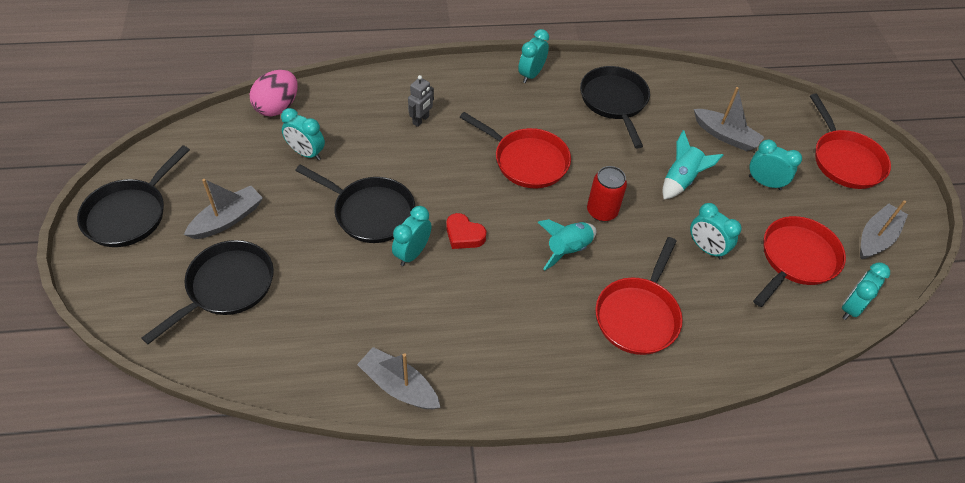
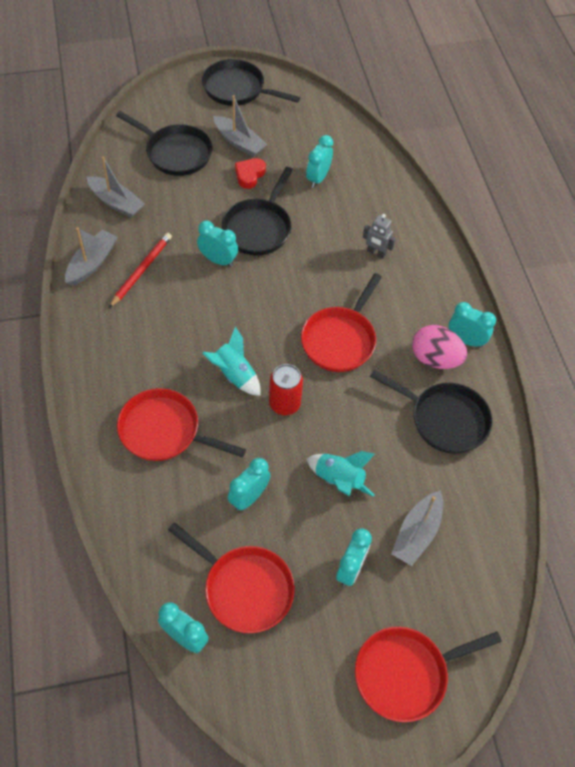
camera: 85 degrees right, 5 degrees up
pink egg [250,70,298,117] -> pink egg moved to [412,325,467,369]
red heart [446,213,486,249] -> red heart moved to [235,158,266,189]
black pan [580,66,650,148] -> black pan turned 45 degrees clockwise [370,370,493,454]
grey boat [860,200,908,259] -> grey boat moved to [87,156,145,218]
none -> red pencil [109,233,172,308]

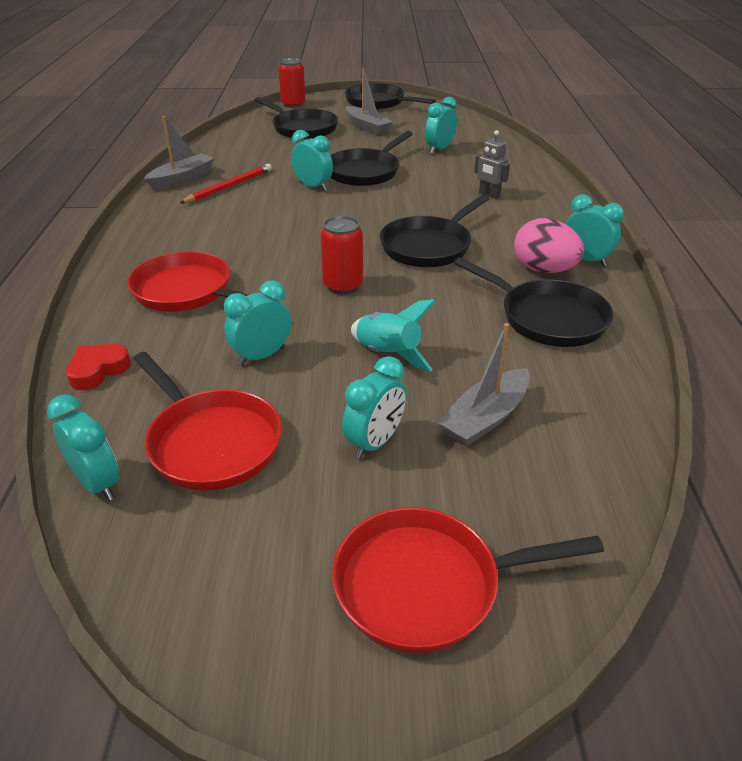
camera: 15 degrees right, 20 degrees down
grey boat [87,156,145,218] -> none
turquoise rocket [203,327,260,396] -> none
red heart [235,158,266,189] -> red heart moved to [66,344,131,390]
red pan [301,273,382,372] -> black pan [380,195,489,267]
none -> red can [278,58,306,108]

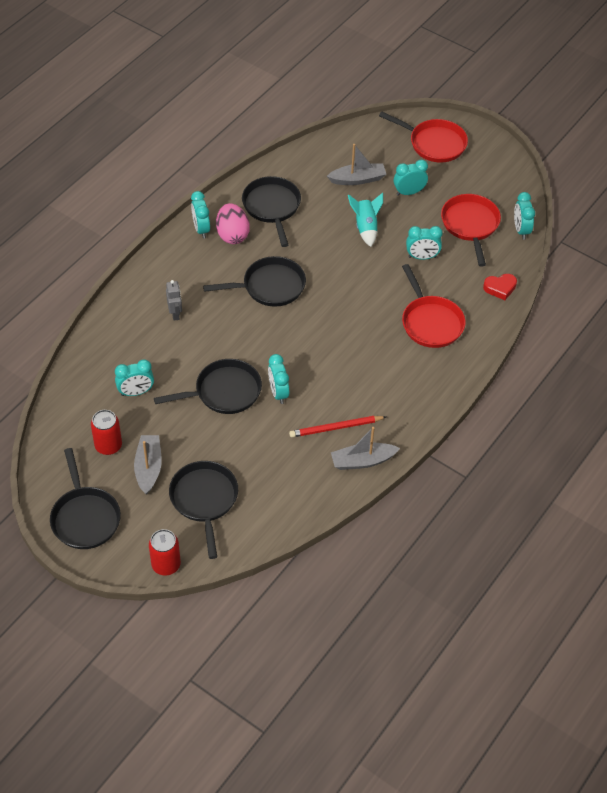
camera: 145 degrees left, 15 degrees up
red can [320,216,363,294] -> red can moved to [91,410,122,455]

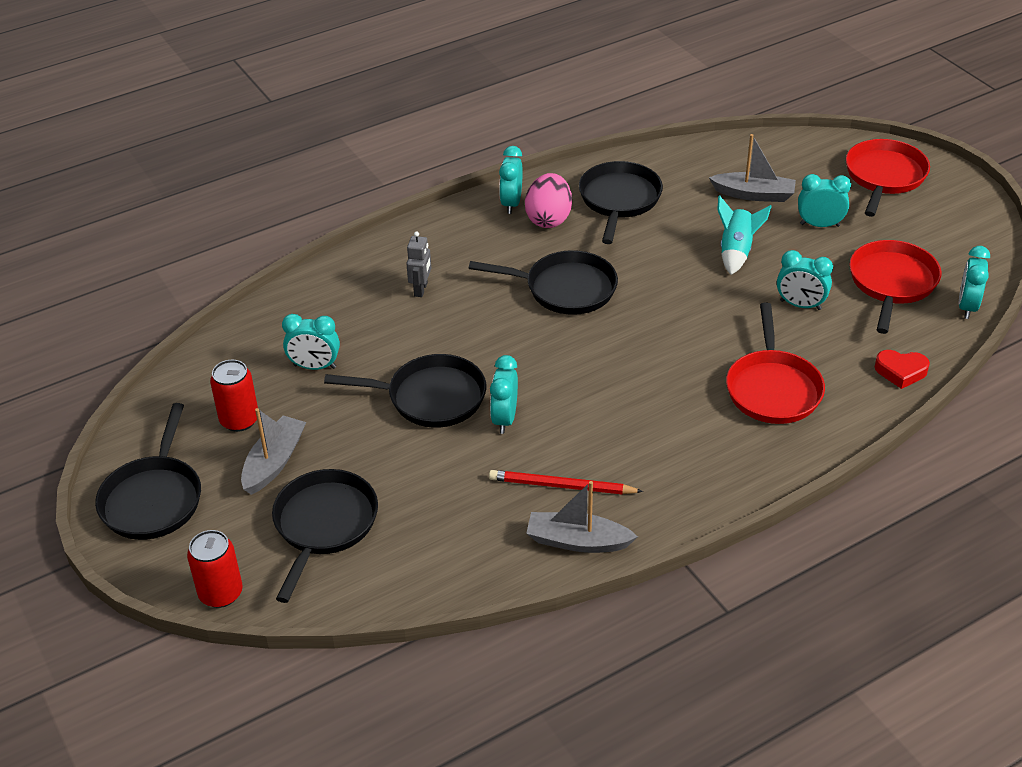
camera: 25 degrees right, 10 degrees down
red pan [379,112,468,163] -> red pan turned 120 degrees counterclockwise [846,139,930,217]

